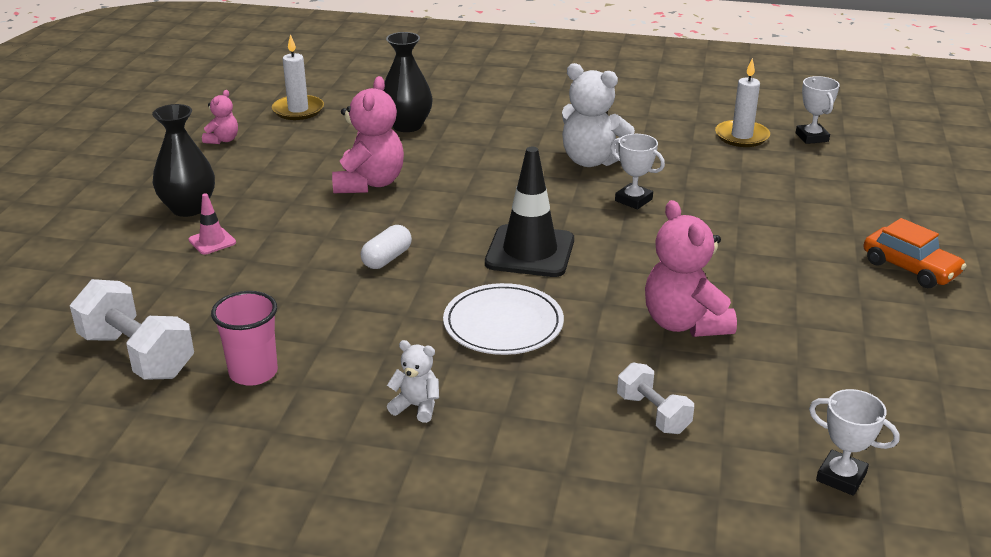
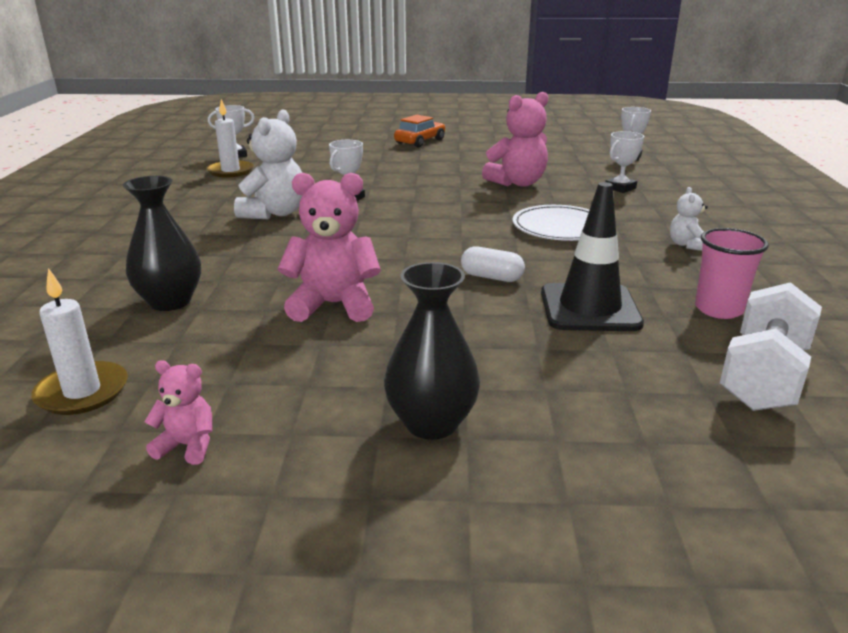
camera: 100 degrees left, 5 degrees down
pink traffic cone [189,193,236,255] -> none
black traffic cone [485,147,574,277] -> black traffic cone moved to [541,182,644,331]
white dumbbell [617,362,694,434] -> white trophy [605,131,644,193]

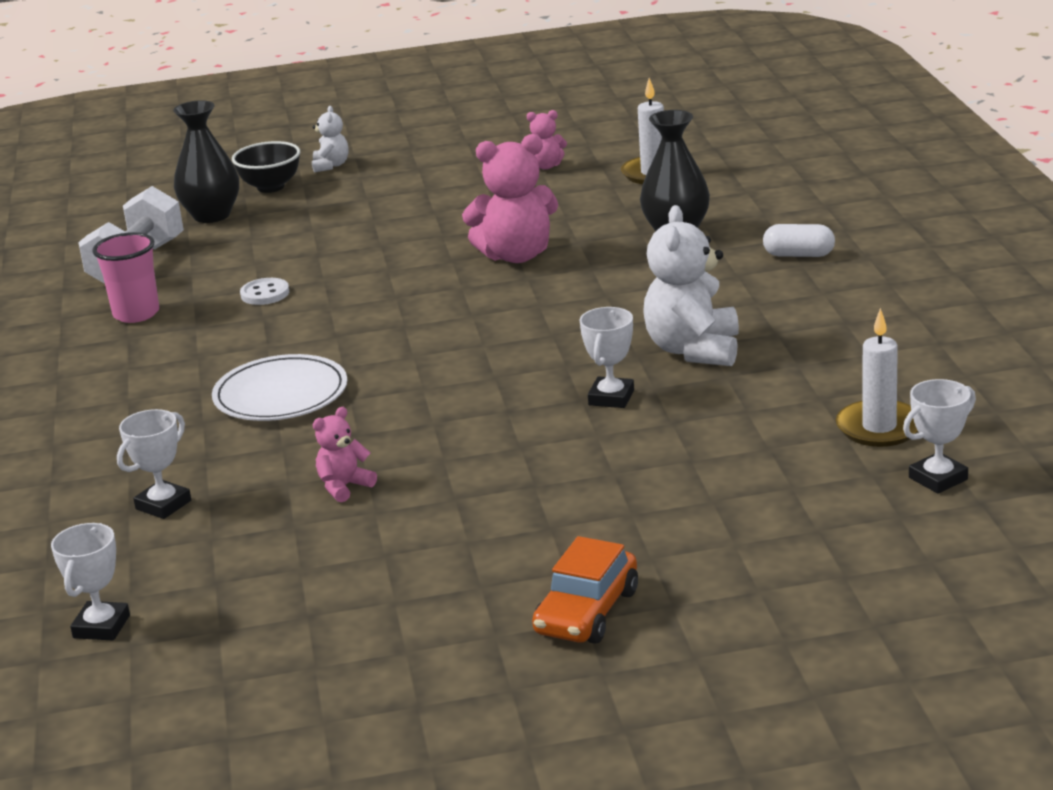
camera: 170 degrees right, 0 degrees up
black vase [384,262,480,440] -> black vase moved to [173,100,239,223]
white capsule [461,246,525,282] -> white capsule moved to [763,224,835,257]
pink teddy bear [482,92,548,187] -> pink teddy bear [313,407,377,502], size x0.51
black traffic cone [541,182,644,331] -> white button [240,278,289,305]
white teddy bear [670,187,708,251] -> white teddy bear moved to [312,106,349,173]
none -> black bowl [232,141,300,193]

